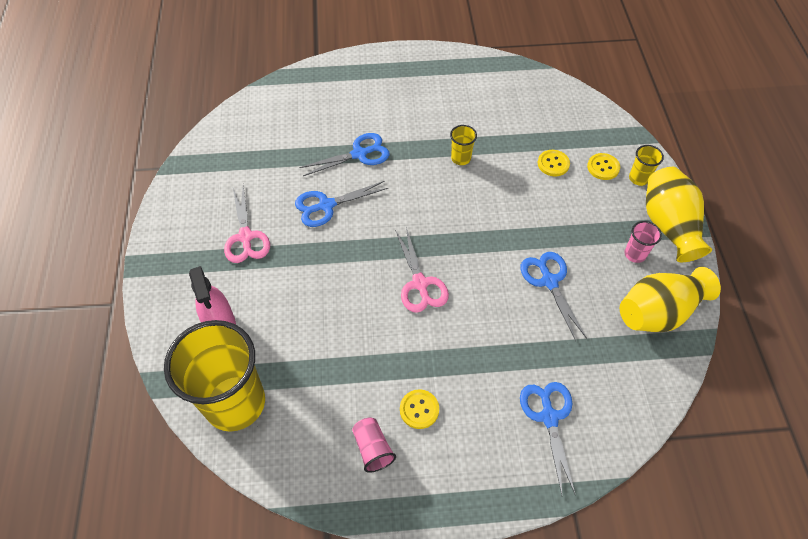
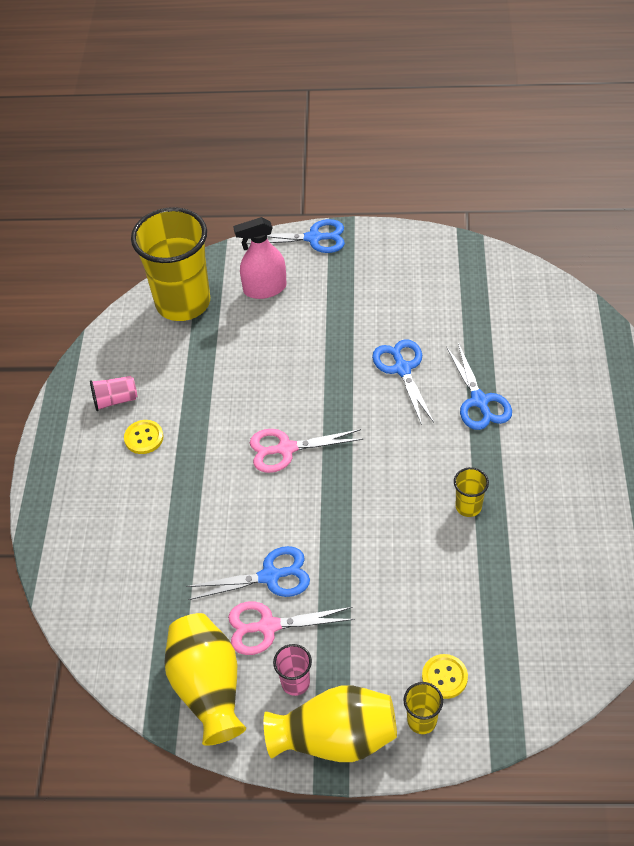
camera: 100 degrees right, 5 degrees down
pink scissors [224,186,270,263] -> pink scissors moved to [228,601,355,655]
blue scissors [520,382,576,496] -> blue scissors moved to [247,219,345,253]
yellow button [538,150,570,176] -> none

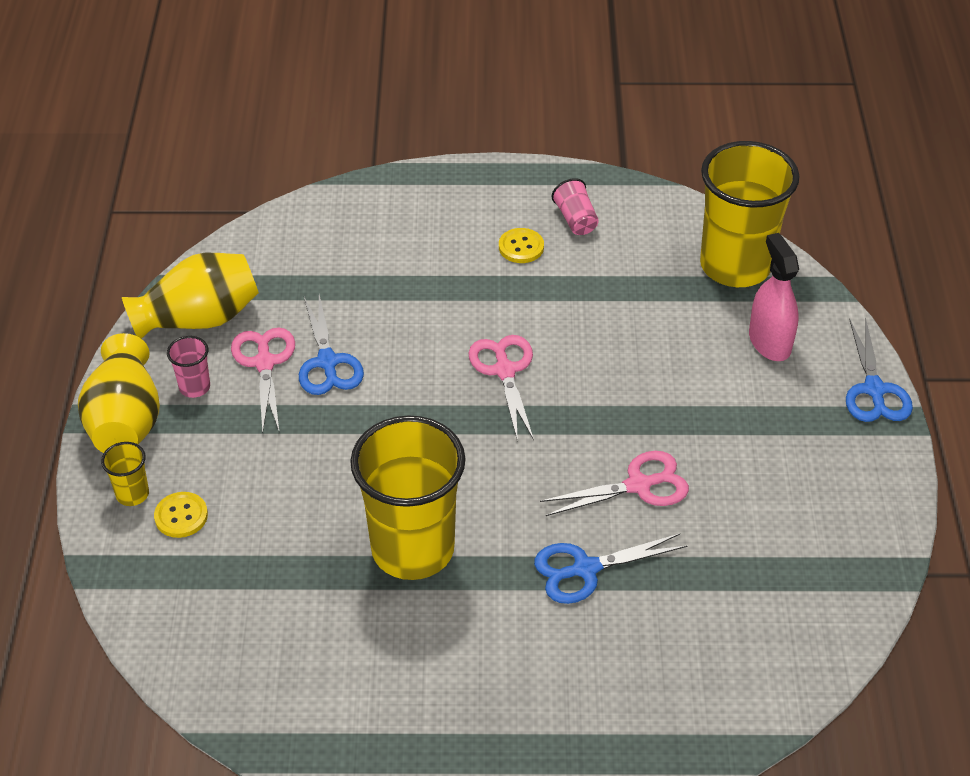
camera: 85 degrees right, 5 degrees down
blue scissors [372,339,434,425] -> pink scissors [540,451,689,516]
yellow cup [454,467,489,517] -> yellow cup [350,415,465,580], size x2.44

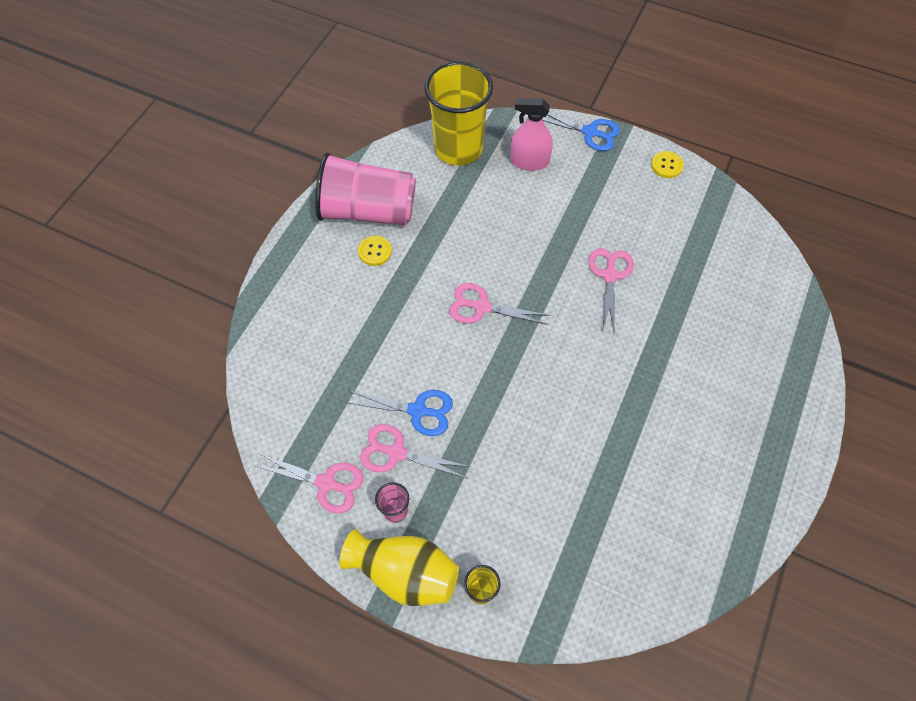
camera: 65 degrees left, 15 degrees up
yellow vase [122,253,259,339] -> pink scissors [253,454,363,514]
yellow button [154,492,208,538] -> yellow button moved to [651,151,684,178]
yellow cup [350,415,465,580] -> none
blue scissors [534,533,687,604] -> none
pink cup [552,178,599,235] -> pink cup [315,152,416,226], size x2.44

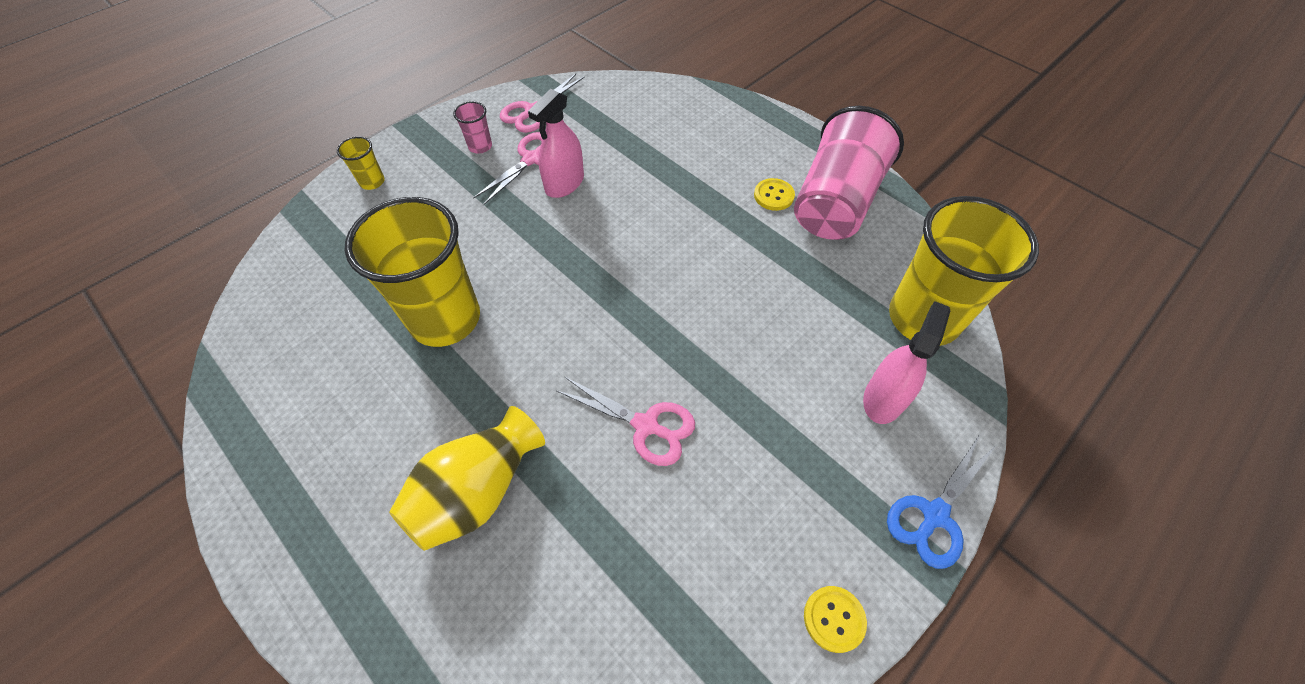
camera: 110 degrees right, 5 degrees down
yellow vase [339,529,459,606] -> yellow vase moved to [389,406,545,551]
blue scissors [345,390,453,436] -> pink spray bottle [528,89,584,198]
pink scissors [449,283,550,325] -> none
none -> yellow cup [344,197,480,347]

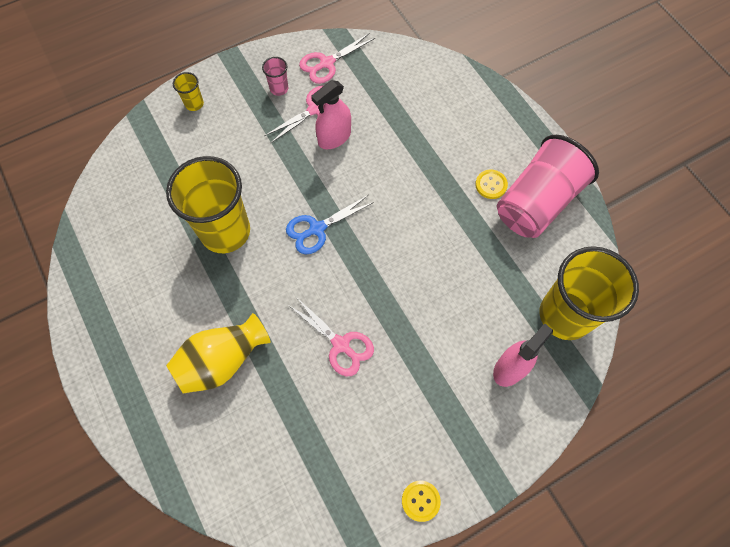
camera: 15 degrees right, 10 degrees up
blue scissors [887,436,995,569] -> blue scissors moved to [286,195,374,254]

